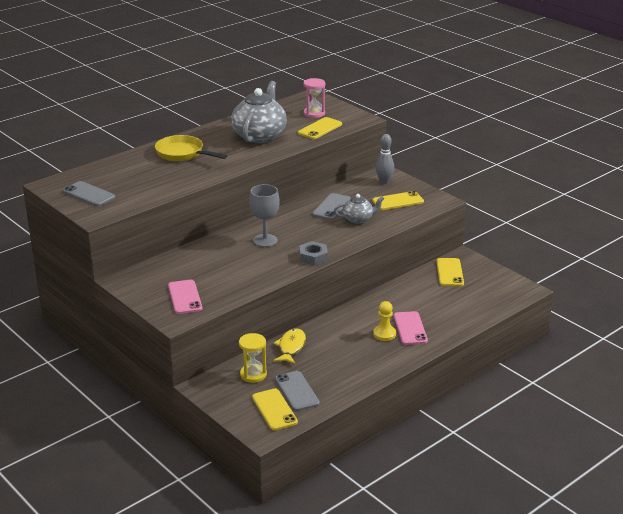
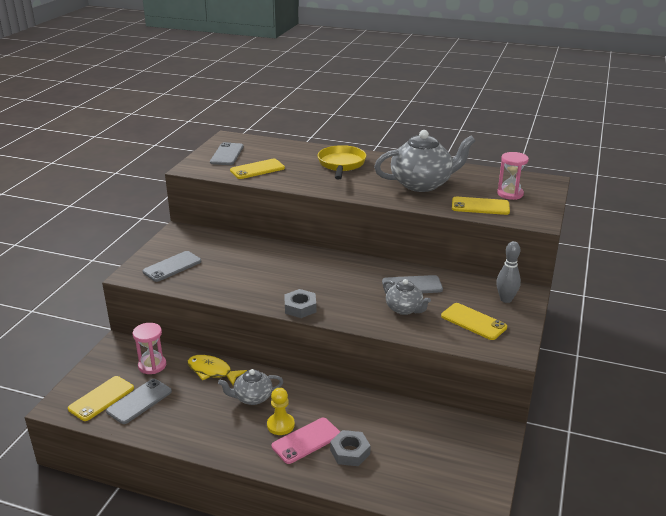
camera: 60 degrees right, 0 degrees up
pink phone [168,280,202,314] -> grey phone [142,251,201,282]
yellow hourglass [239,333,267,383] -> pink hourglass [133,323,166,374]
grey goblet [249,184,280,247] -> none
yellow fish [273,328,306,365] -> yellow fish turned 135 degrees counterclockwise [187,355,247,385]
yellow phone [436,258,464,286] -> yellow phone moved to [230,159,285,179]
none -> grey teapot [218,369,283,405]
none -> grey nut [330,430,371,466]

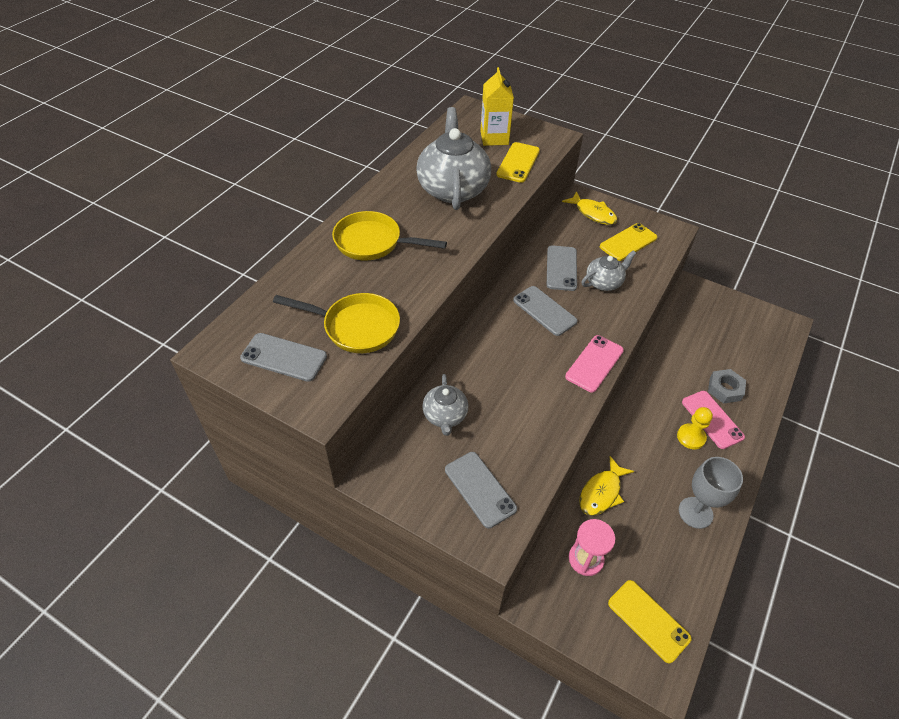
camera: 80 degrees left, 20 degrees up
grey phone [106,379,172,424] -> grey phone moved to [513,286,578,336]
grey teapot [218,369,283,405] -> grey teapot moved to [422,374,468,436]
yellow phone [230,159,285,179] -> yellow pan [273,293,400,353]
grey nut [284,289,317,318] -> pink phone [565,335,624,392]
grey bowling pin [496,241,521,303] -> yellow fish [562,191,617,225]
pink hourglass [497,152,529,200] -> yellow carton [480,67,514,146]
none -> grey goblet [679,457,743,529]

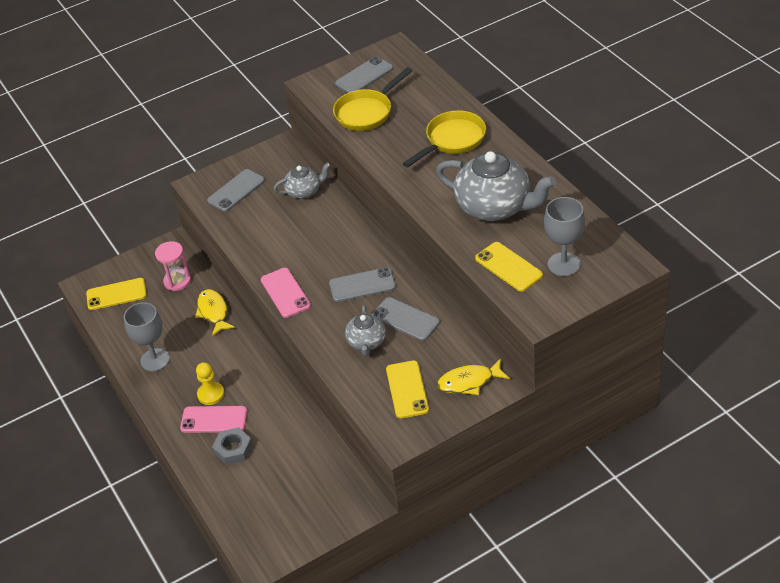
camera: 125 degrees right, 5 degrees down
grey teapot [422,374,468,436] -> grey teapot turned 135 degrees clockwise [274,162,331,199]
grey phone [445,452,517,528] -> grey phone turned 45 degrees counterclockwise [207,169,265,212]
yellow carton [480,67,514,146] -> grey goblet [544,197,585,276]

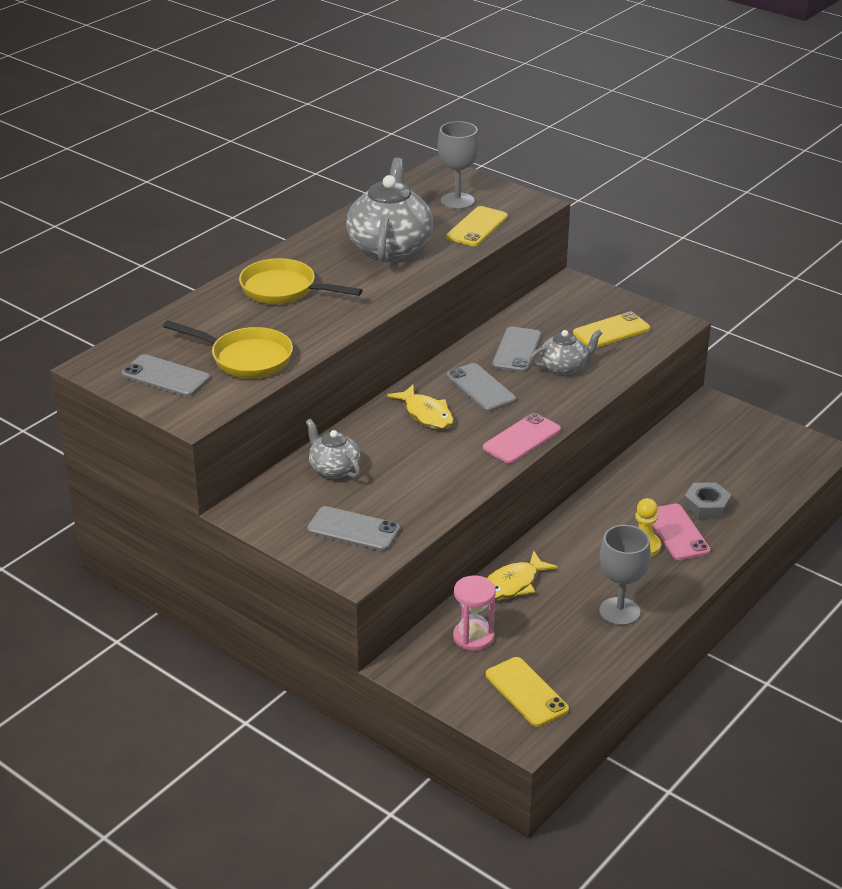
camera: 115 degrees left, 10 degrees down
yellow fish [437,358,510,395] -> yellow fish moved to [387,384,454,429]

